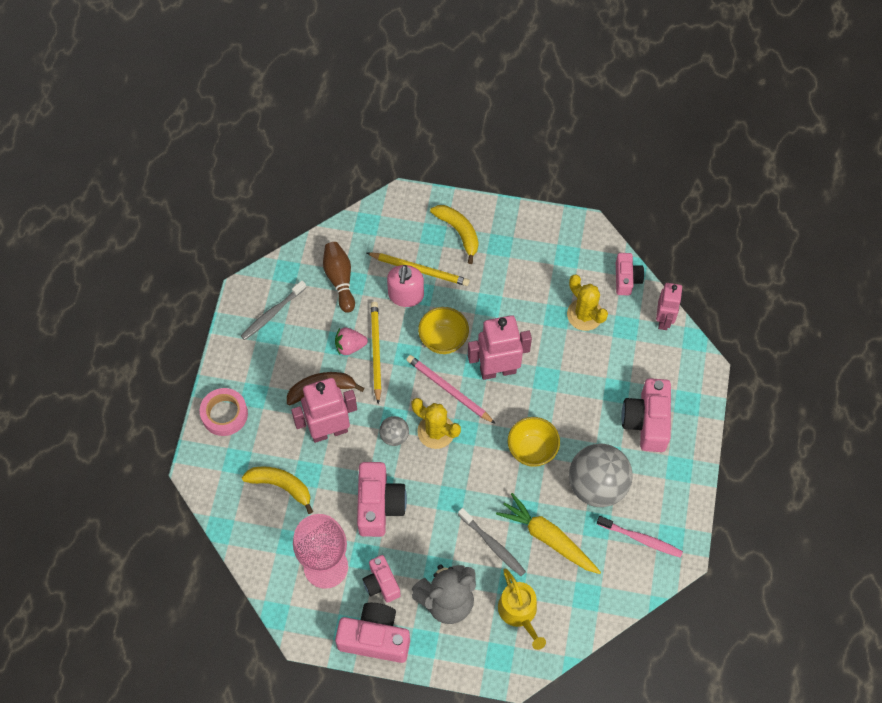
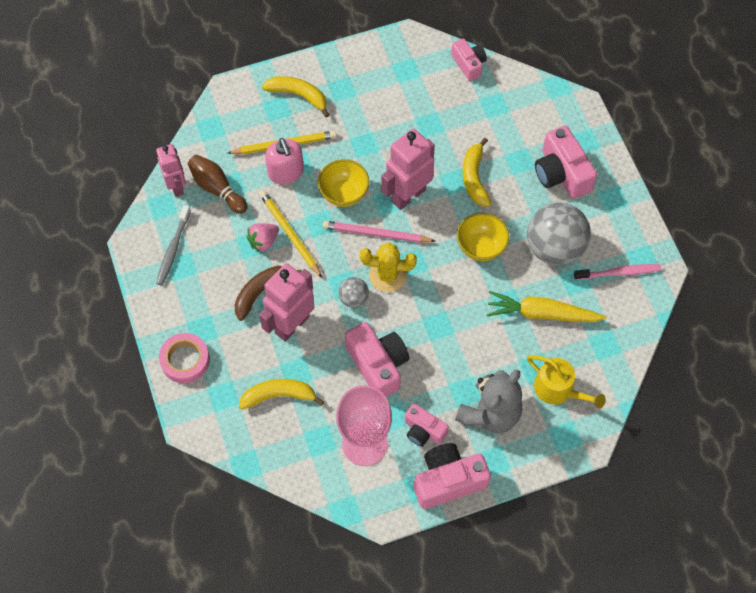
camera: 30 degrees left, 0 degrees up
grey toothbrush [458,508,526,576] -> none
yellow cactus [567,275,608,331] -> none
pink robot [656,283,683,330] -> pink robot moved to [156,144,186,197]
none -> yellow banana [463,138,492,206]

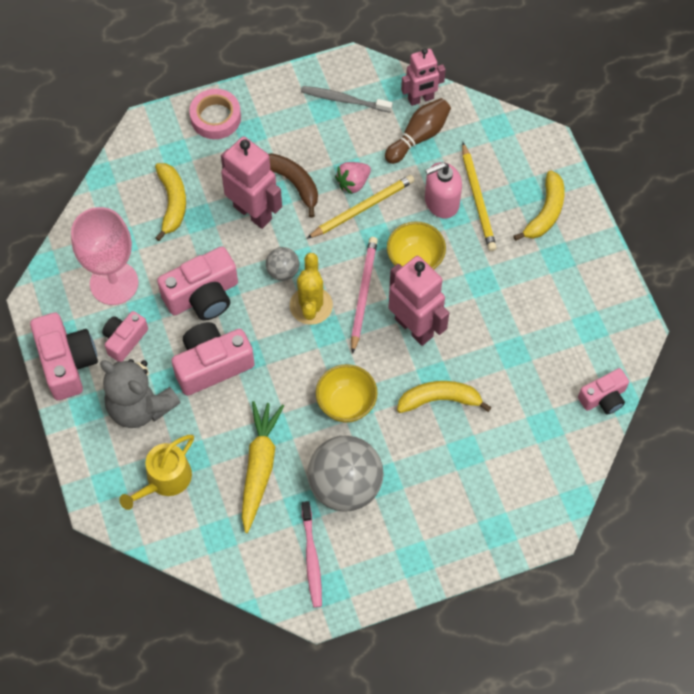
camera: 90 degrees right, 0 degrees up
pink strawberry [246,223,279,253] -> pink strawberry turned 90 degrees counterclockwise [335,162,371,194]
pink camera [535,126,597,199] -> pink camera moved to [171,322,255,396]

